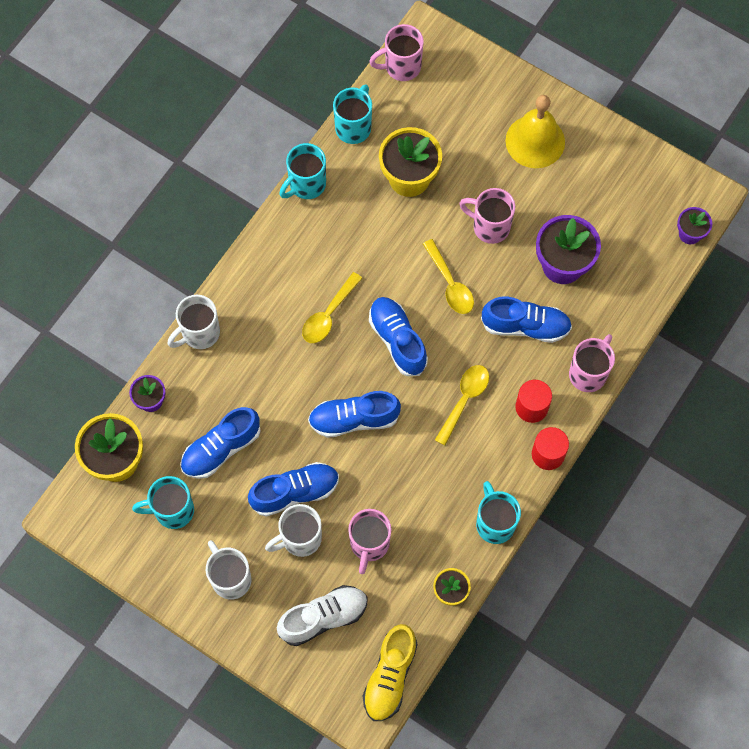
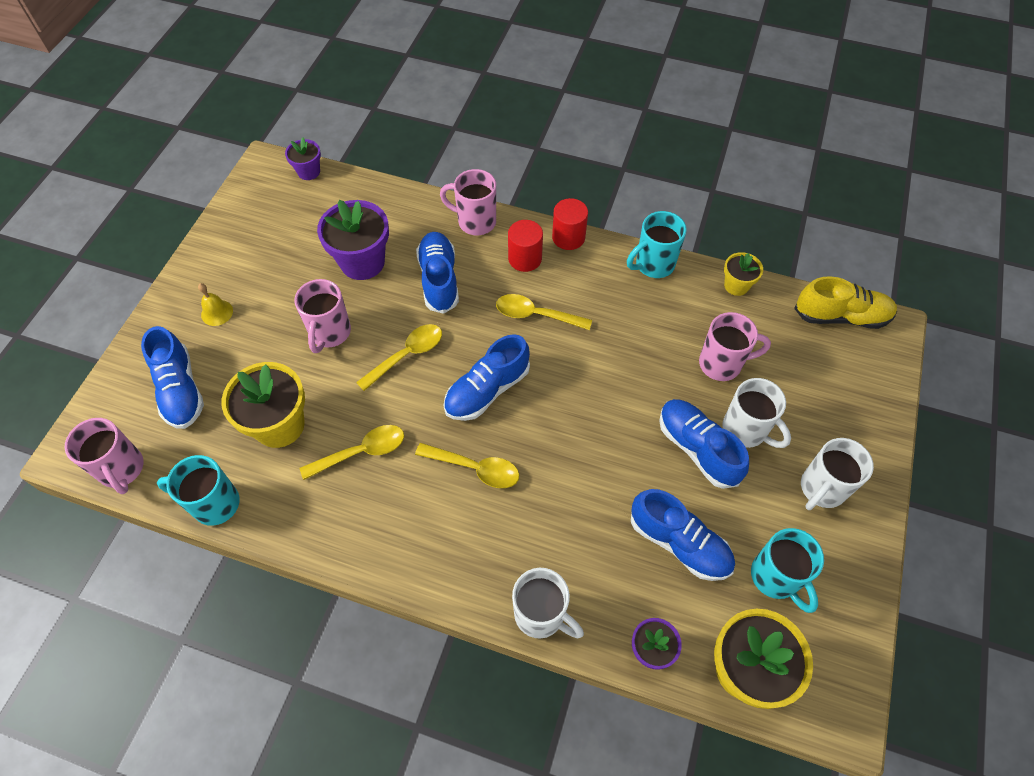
camera: 105 degrees left, 10 degrees down
white shoe [277,585,367,646] -> none
turquoise mug [279,143,326,199] -> none
blue shoe [308,391,401,438] -> blue shoe moved to [141,326,204,429]
yellow bell [506,95,565,168] -> yellow bell [198,283,233,326], size x0.47
none -> yellow spoon [299,425,404,480]

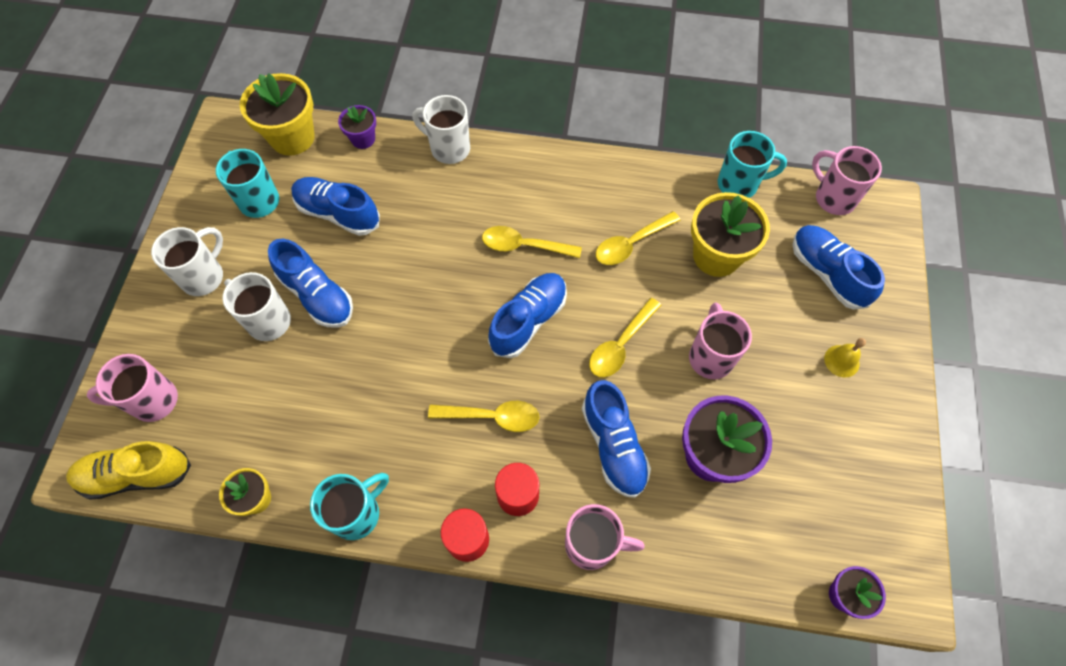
camera: 170 degrees right, 5 degrees up
pink mug [699,312,771,381] -> pink mug moved to [87,354,178,422]

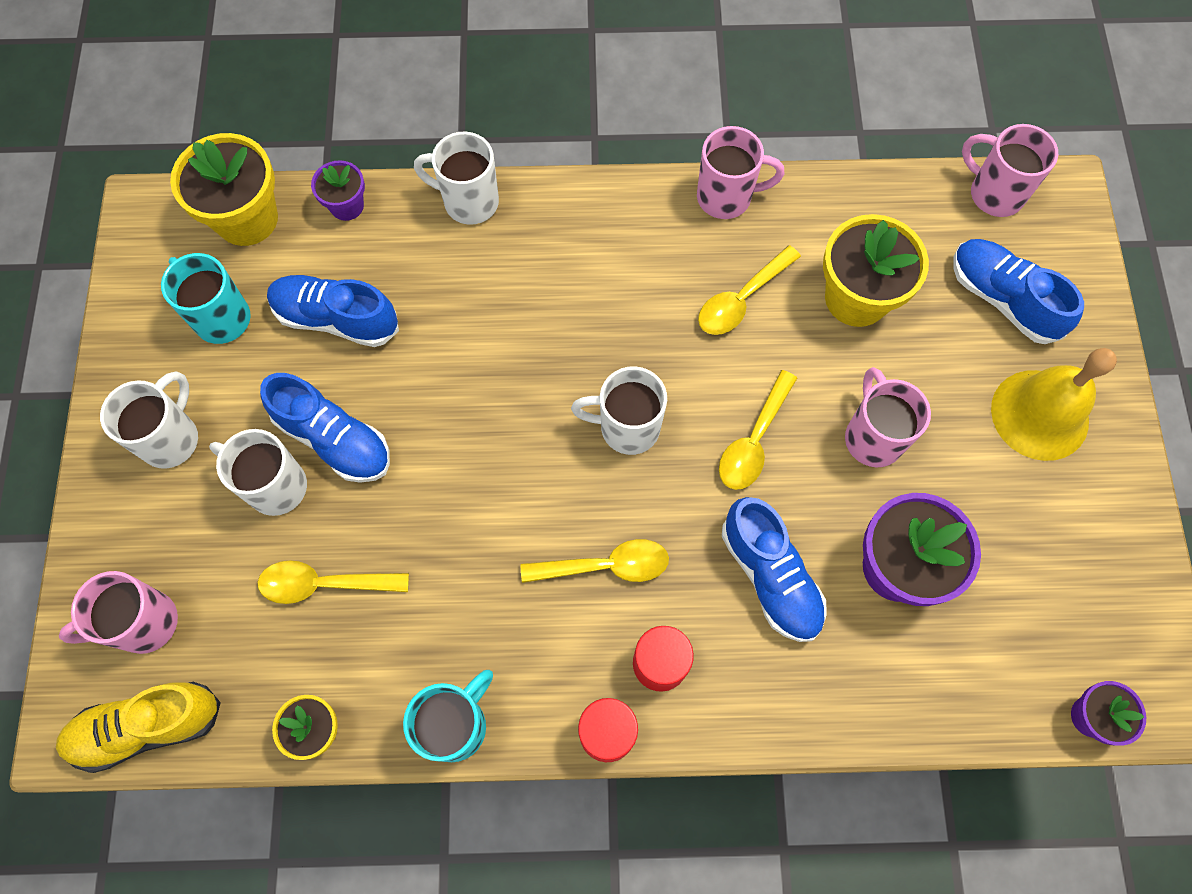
camera: 10 degrees left, 5 degrees up
yellow spoon [482,226,582,258] -> yellow spoon moved to [257,560,409,604]
blue shoe [488,273,567,358] -> white mug [571,366,667,455]
pink mug [565,504,645,570] -> pink mug moved to [697,126,784,219]
turquoise mug [718,131,787,198] -> none
yellow bell [824,338,866,377] -> yellow bell [991,348,1117,461], size x2.13

